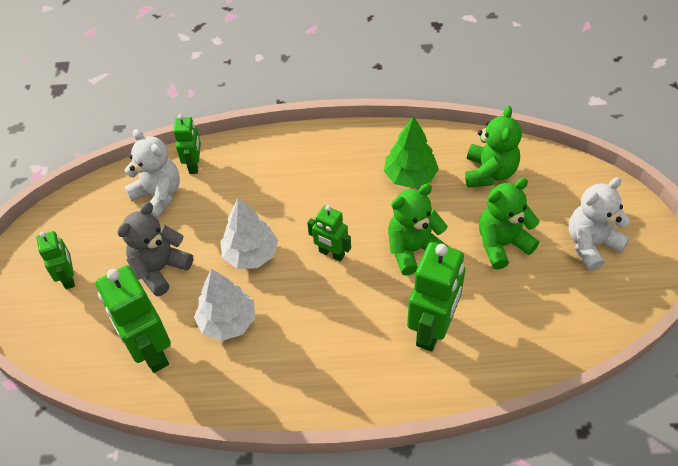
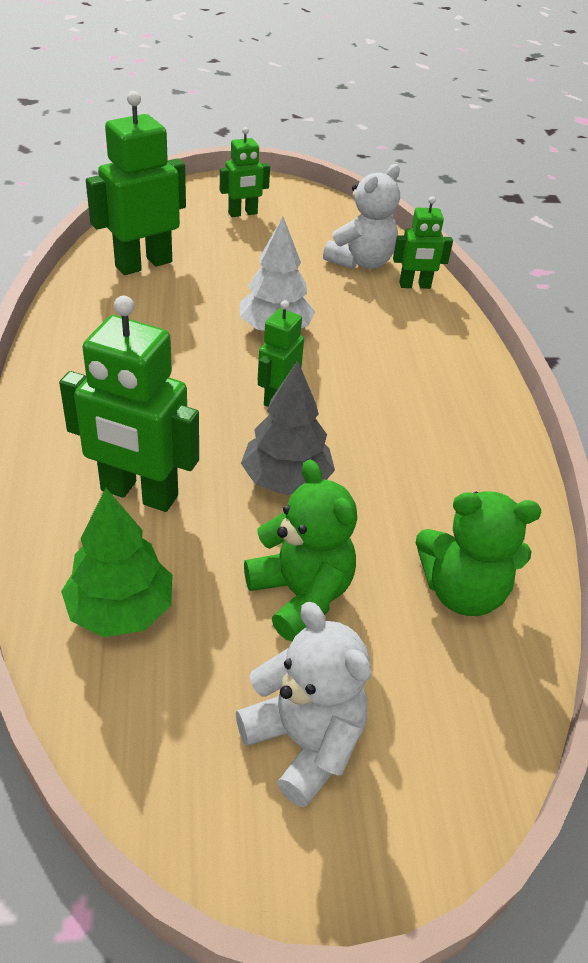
camera: 80 degrees right, 10 degrees down
grey teddy bear [117,202,193,296] -> none
white tree [194,269,255,341] -> none
green tree [384,116,439,188] -> green tree moved to [61,488,173,637]
green teddy bear [388,184,449,275] -> grey tree [241,360,335,495]

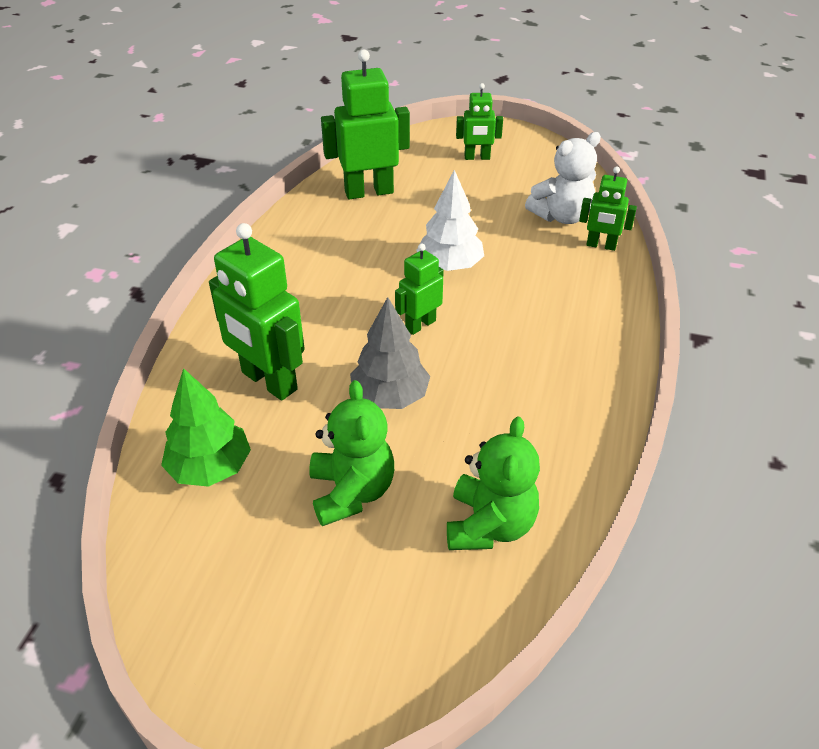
camera: 25 degrees right, 0 degrees up
white teddy bear [236,602,371,807] -> none
green teddy bear [416,491,542,616] -> green teddy bear turned 105 degrees counterclockwise [447,416,540,550]

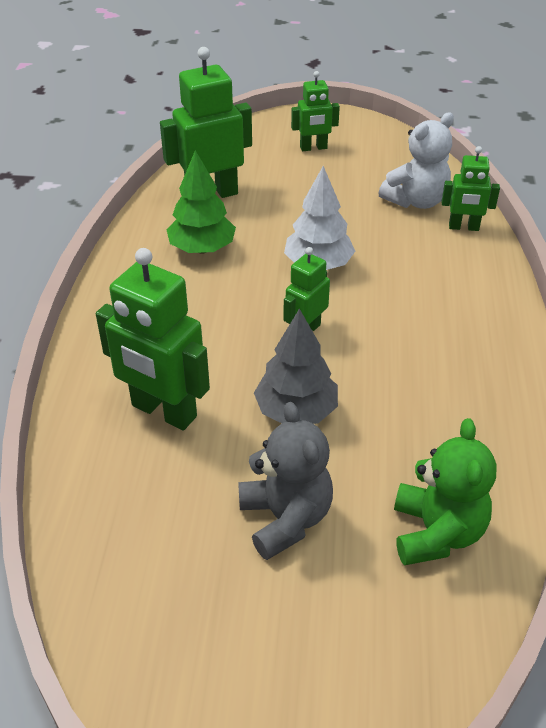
camera: 10 degrees left, 0 degrees up
green tree [161,368,251,487] -> green tree moved to [167,150,236,254]
green teddy bear [309,380,394,526] -> grey teddy bear [238,402,333,560]

